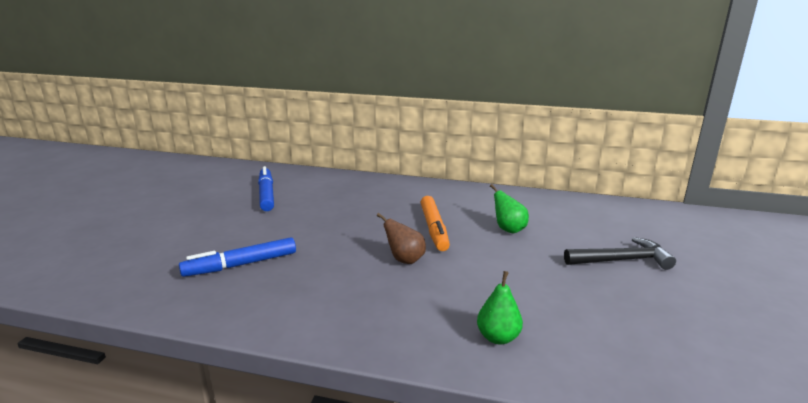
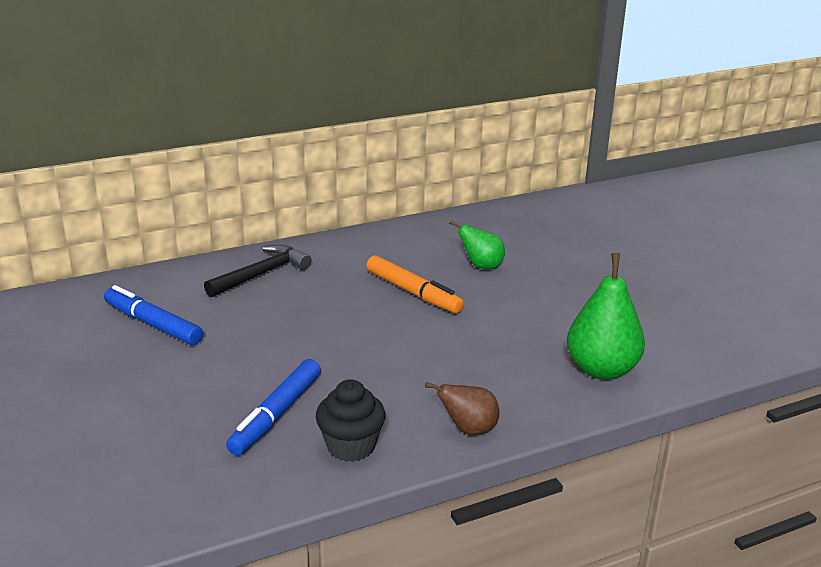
camera: 40 degrees left, 5 degrees up
brown pear [377,213,426,264] -> brown pear moved to [425,382,499,435]
green pear [477,271,523,344] -> green pear [567,253,645,380], size x1.70
black hammer [564,237,676,270] -> black hammer moved to [204,244,312,297]
none -> black cupcake [316,379,386,462]

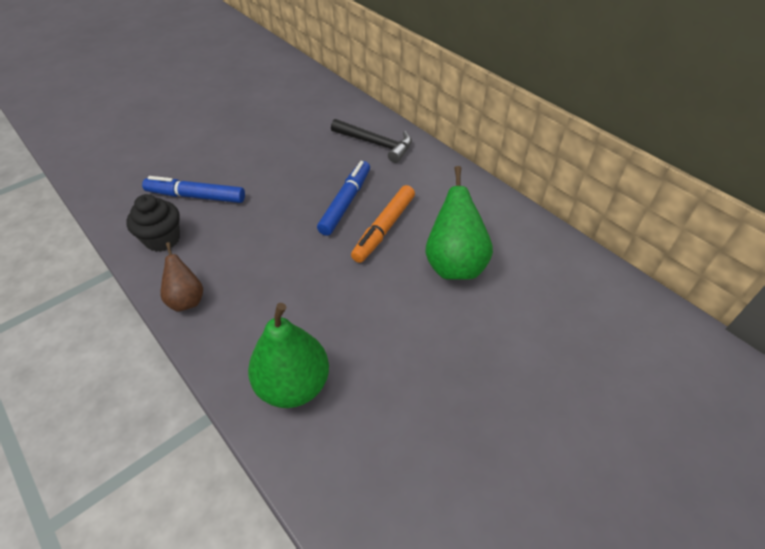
camera: 75 degrees right, 20 degrees up
blue marker [104,285,203,345] -> blue marker moved to [317,161,370,236]
green pear [449,220,505,269] -> green pear [426,166,493,279], size x1.70

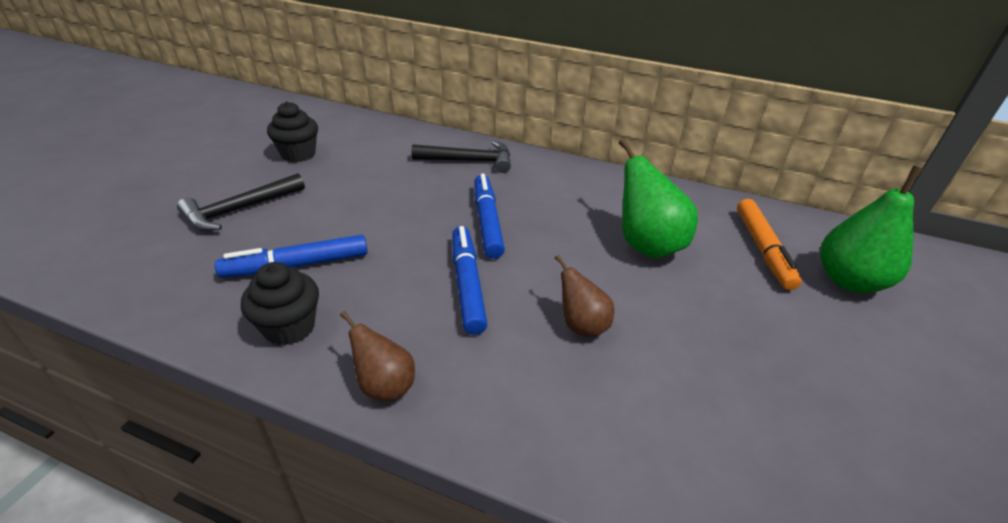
camera: 30 degrees left, 10 degrees down
green pear [248,303,329,408] -> green pear moved to [820,166,923,293]
orange marker [351,185,415,263] -> orange marker moved to [737,199,802,290]
none -> black hammer [177,173,305,231]
none -> black cupcake [267,101,318,162]
none -> blue marker [452,226,488,335]
none -> brown pear [555,255,614,338]

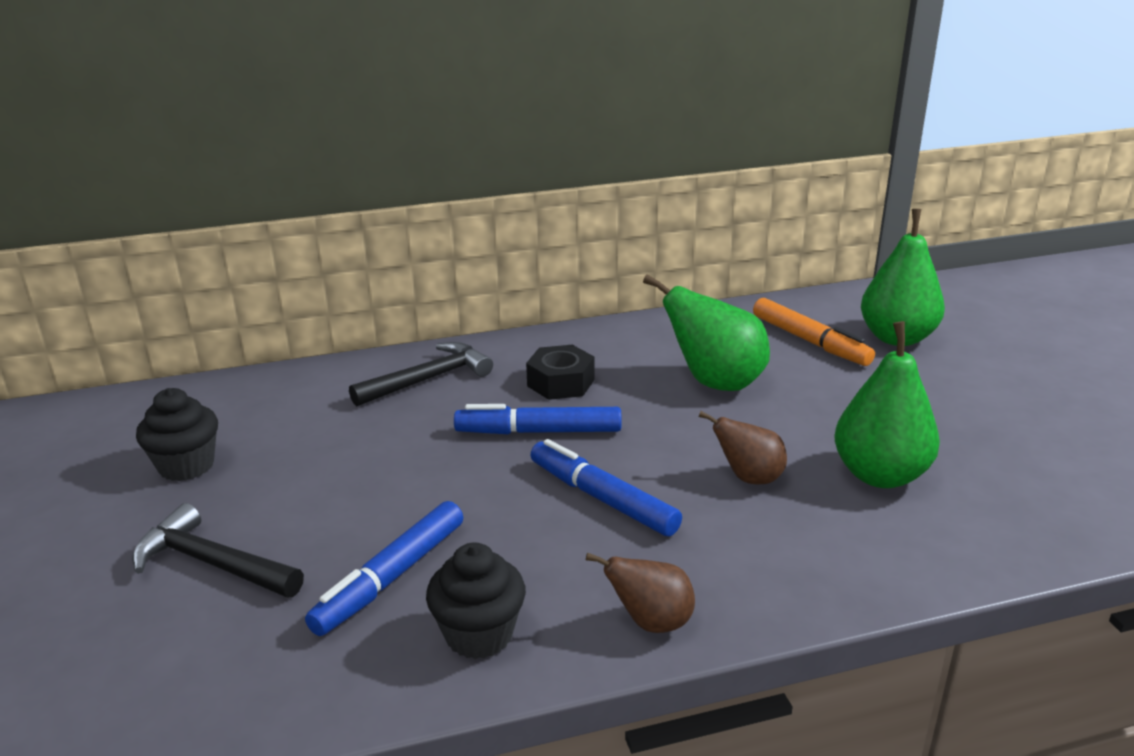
camera: 35 degrees left, 10 degrees down
black hammer [177,173,305,231] -> black hammer turned 105 degrees clockwise [132,503,304,598]
blue marker [474,174,505,259] -> blue marker turned 45 degrees counterclockwise [454,404,622,434]
none -> black nut [526,345,594,400]
none -> green pear [834,321,940,488]

